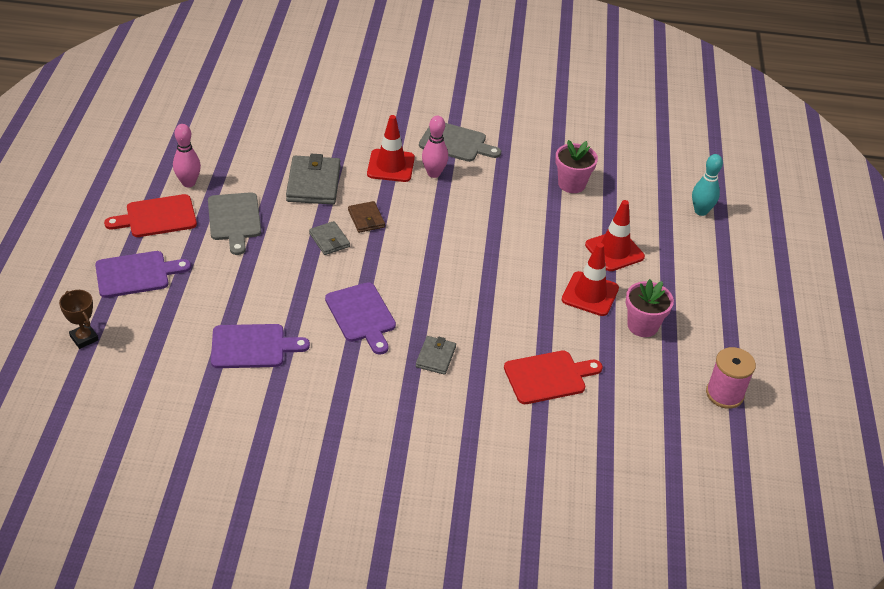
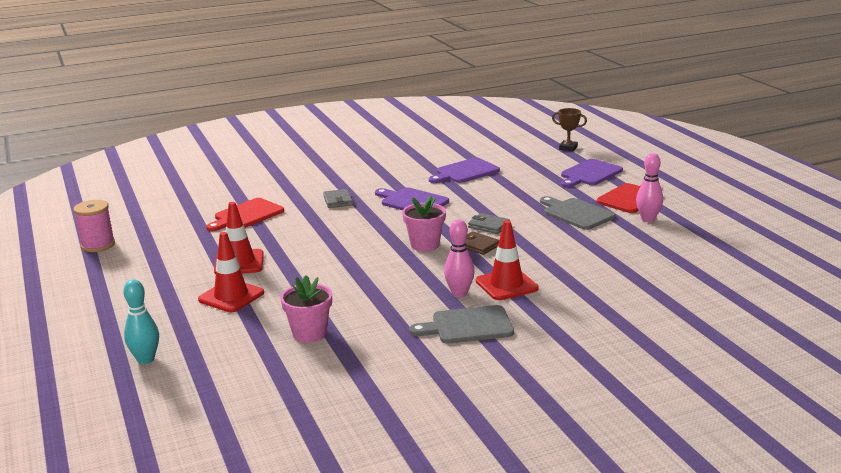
camera: 155 degrees right, 20 degrees down
grey wallet [286,154,340,205] -> none
pink flower pot [626,279,674,337] -> pink flower pot moved to [402,196,446,252]

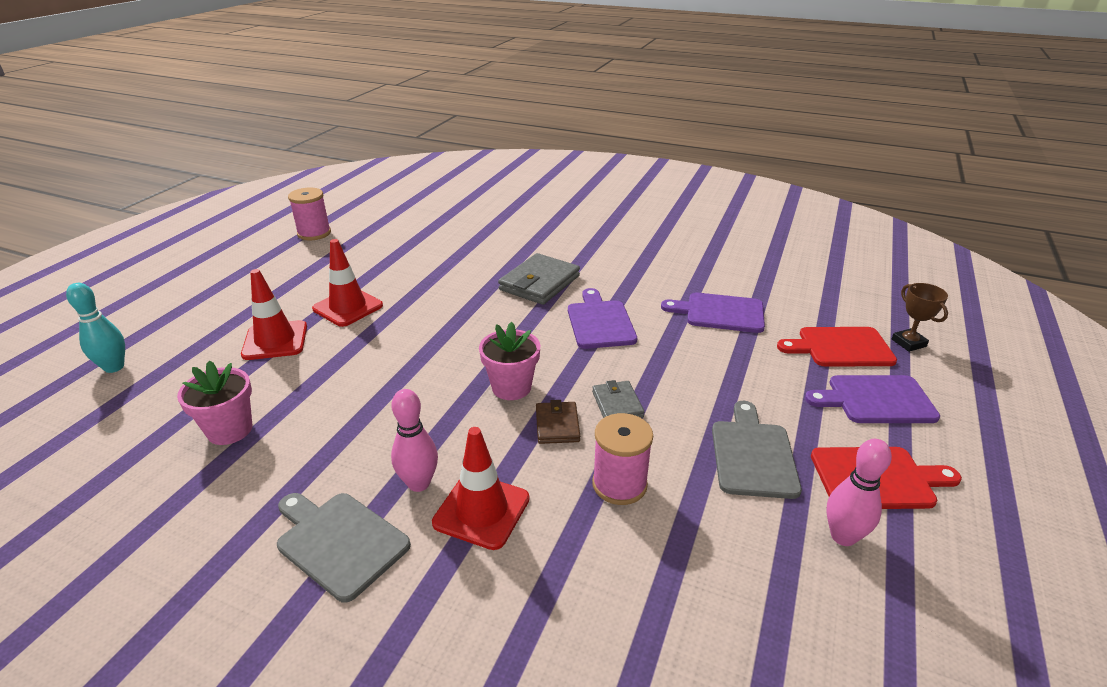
camera: 45 degrees right, 10 degrees up
red cutting board [206,198,284,231] -> red cutting board moved to [777,327,897,366]
grey wallet [323,189,353,208] -> grey wallet [498,253,580,305], size x1.77
none -> pink spool [592,413,653,505]

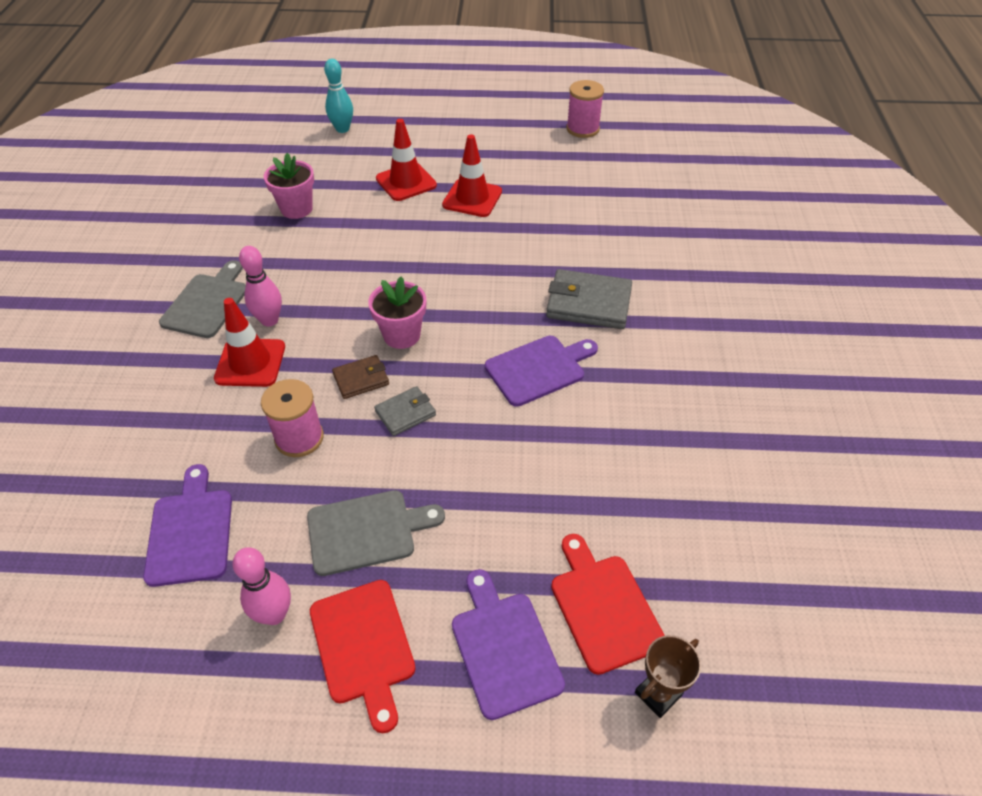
camera: 70 degrees right, 15 degrees up
purple cutting board [661,292,765,333] -> purple cutting board moved to [143,464,232,587]

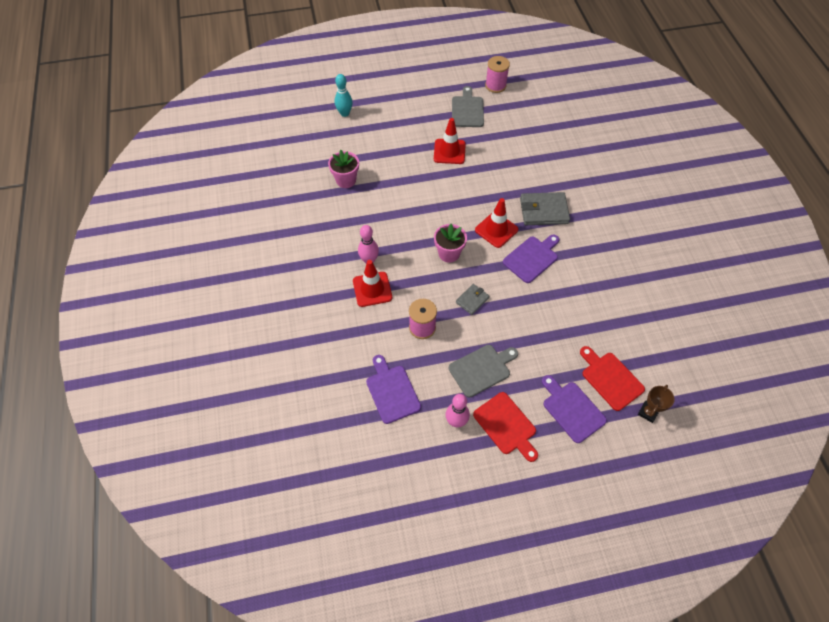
camera: 15 degrees left, 10 degrees up
grey cutting board [159,260,246,338] -> grey cutting board moved to [452,86,484,127]
brown wallet [332,355,389,399] -> none
red traffic cone [376,119,437,201] -> red traffic cone moved to [475,198,518,248]

